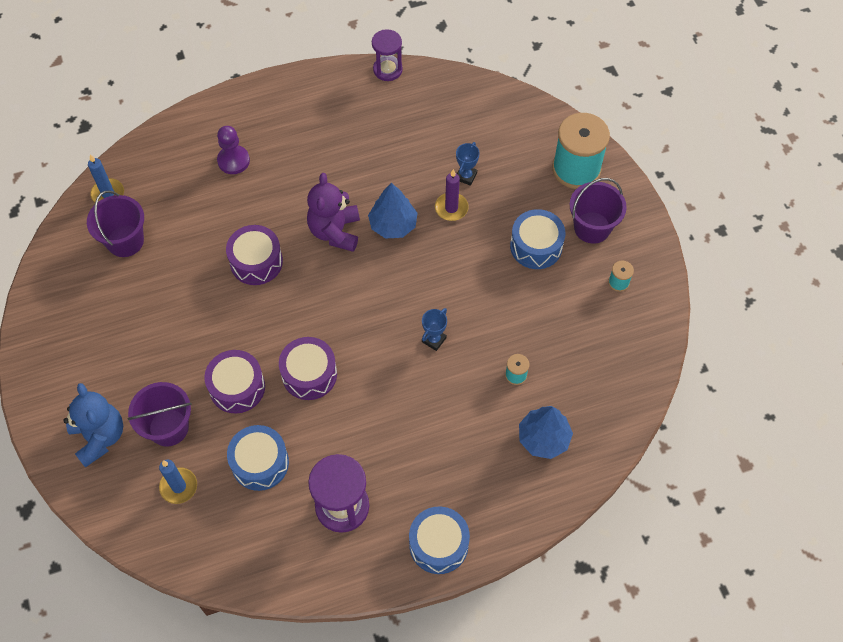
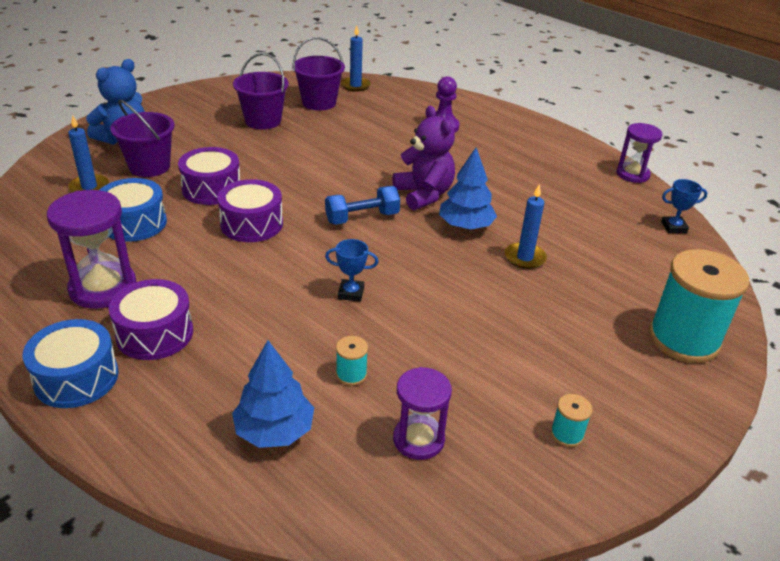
camera: 60 degrees right, 25 degrees down
purple drum [226,225,283,285] -> purple drum moved to [109,279,193,360]
purple teddy bear [307,173,360,252] -> purple teddy bear turned 90 degrees clockwise [393,106,455,211]
purple candle [435,169,469,221] -> blue candle [505,184,547,269]
blue trophy [456,142,480,186] -> blue trophy moved to [661,179,707,233]
blue drum [510,209,566,269] -> none
purple bucket [570,178,627,244] -> purple bucket moved to [233,53,289,129]
none -> blue dumbbell [325,186,400,225]
none -> purple hourglass [393,367,452,460]

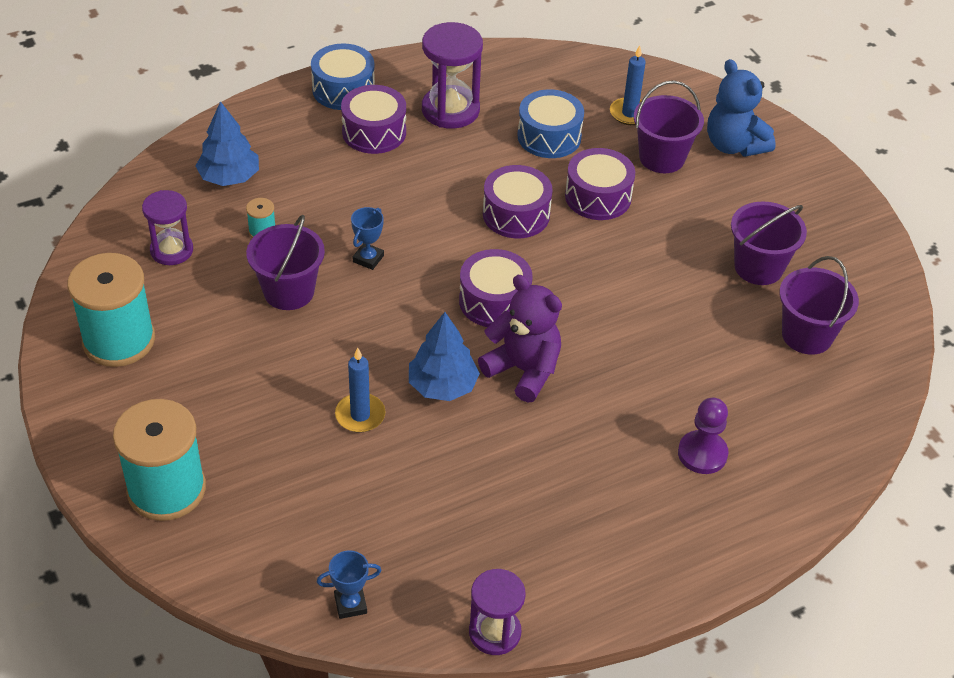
camera: 110 degrees right, 10 degrees up
blue dumbbell [325,186,400,225] -> purple drum [459,249,533,327]
blue candle [341,25,371,92] -> none
purple teddy bear [393,106,455,211] -> purple teddy bear turned 135 degrees counterclockwise [478,275,562,403]
turquoise spool [550,394,593,447] -> turquoise spool [68,253,155,367], size x2.43
blue trophy [661,179,707,233] -> blue trophy turned 60 degrees clockwise [317,550,381,619]
none -> purple bucket [246,215,325,310]

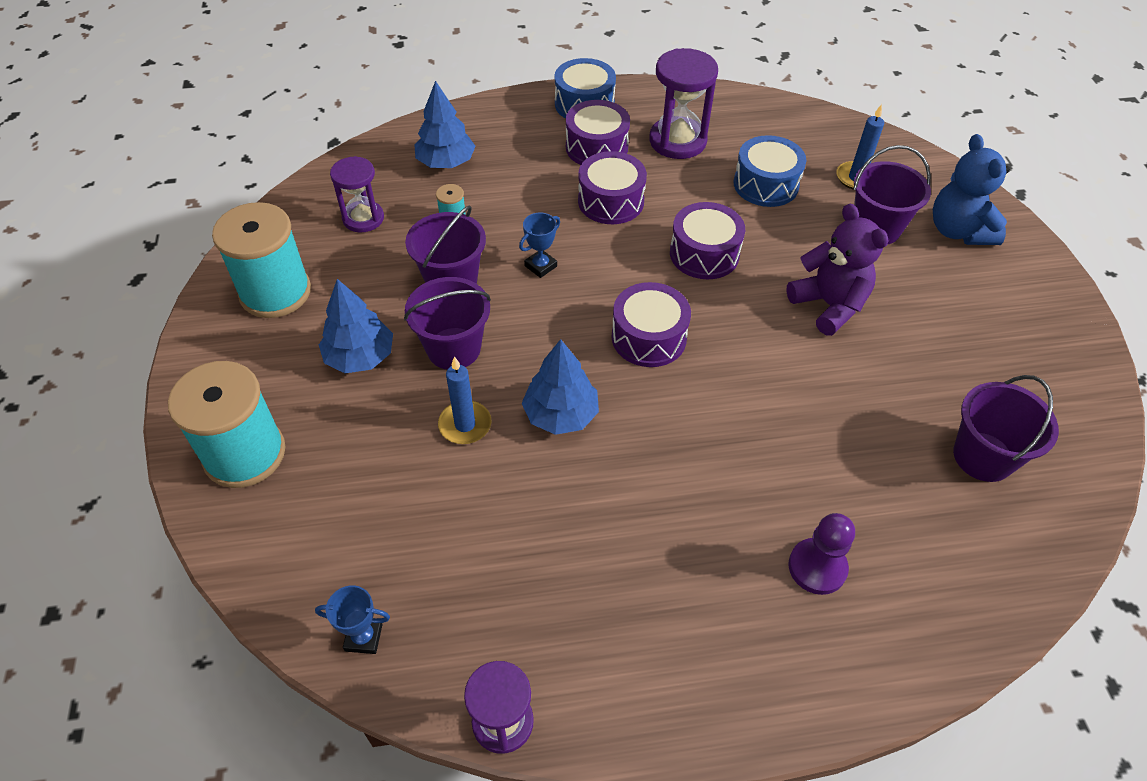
camera: 20 degrees right, 5 degrees up
purple teddy bear [478,275,562,403] -> purple teddy bear moved to [786,204,889,336]
purple drum [565,148,635,220] -> purple drum moved to [578,151,647,224]
purple bucket [731,201,807,285] -> purple bucket moved to [404,277,491,370]
none -> blue tree [319,279,393,373]

